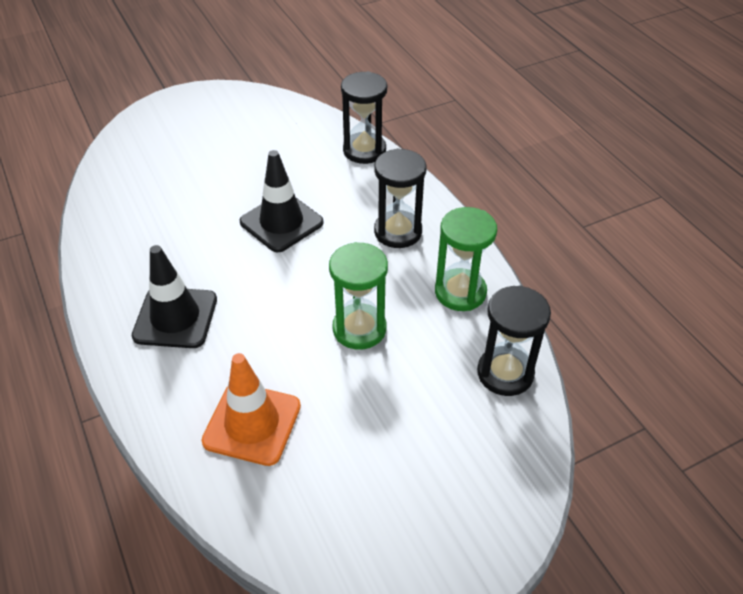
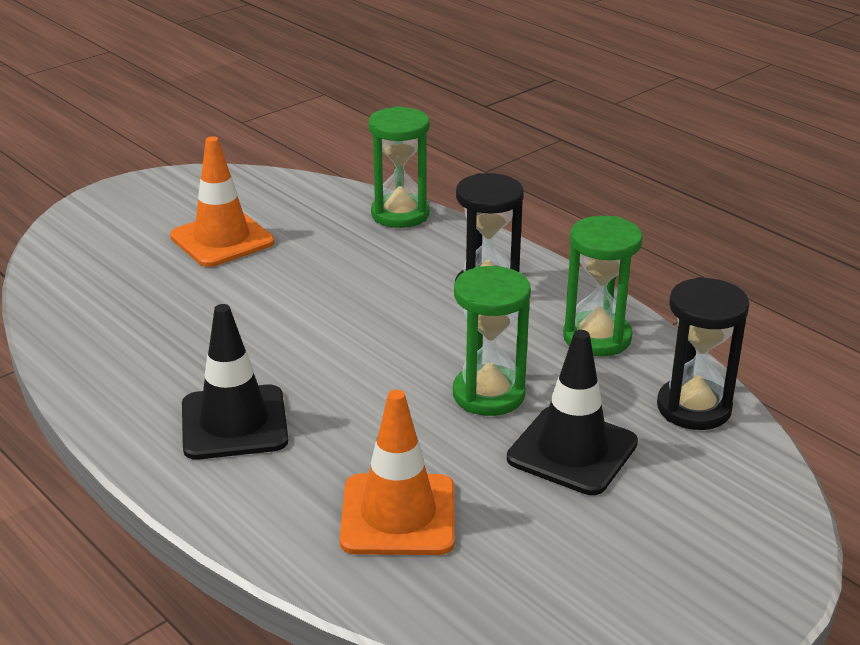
camera: 15 degrees left, 15 degrees down
black traffic cone [240,150,324,253] -> black traffic cone moved to [507,330,638,495]
black hourglass [341,71,387,164] -> green hourglass [368,106,430,228]
none -> orange traffic cone [170,136,275,267]

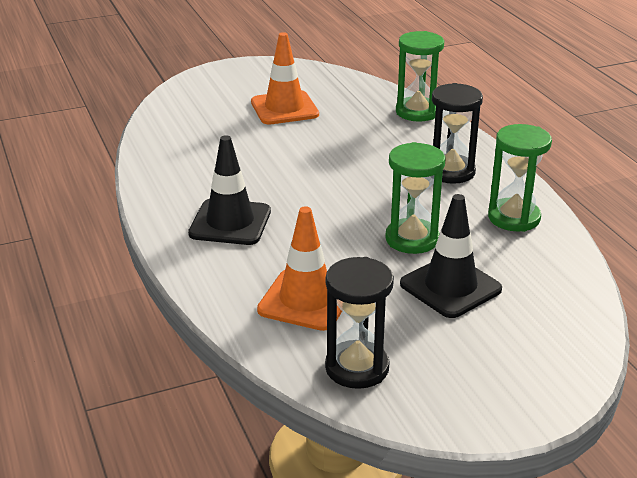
camera: 20 degrees right, 0 degrees up
black hourglass [657,277,750,430] -> black hourglass moved to [325,257,394,389]

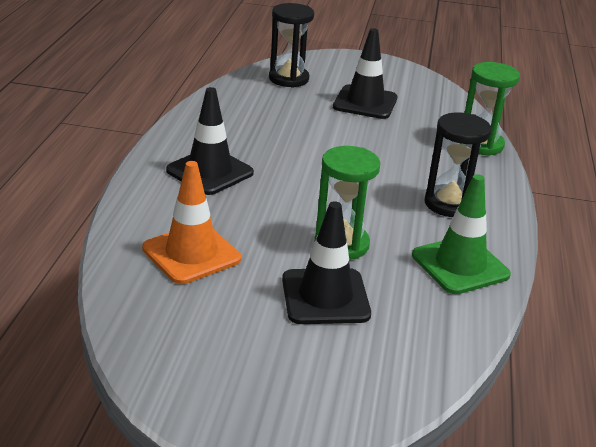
camera: 30 degrees right, 0 degrees up
orange traffic cone [251,32,319,125] -> black traffic cone [333,28,397,119]
black hourglass [325,257,394,389] -> black hourglass moved to [269,3,314,88]
green hourglass [488,124,552,232] -> green traffic cone [412,174,511,294]

